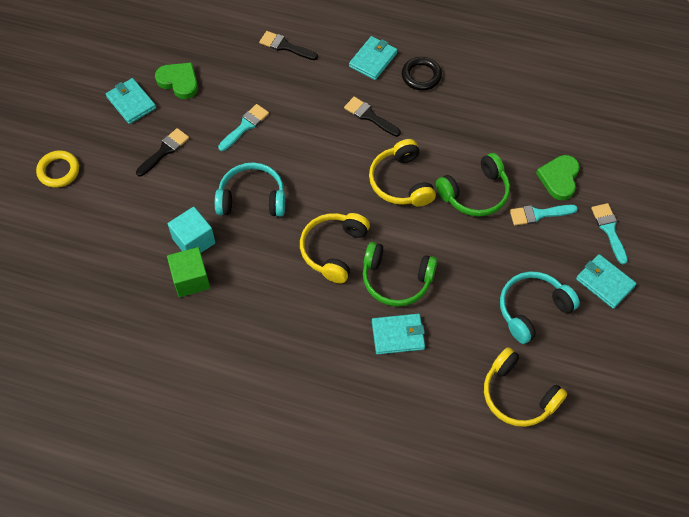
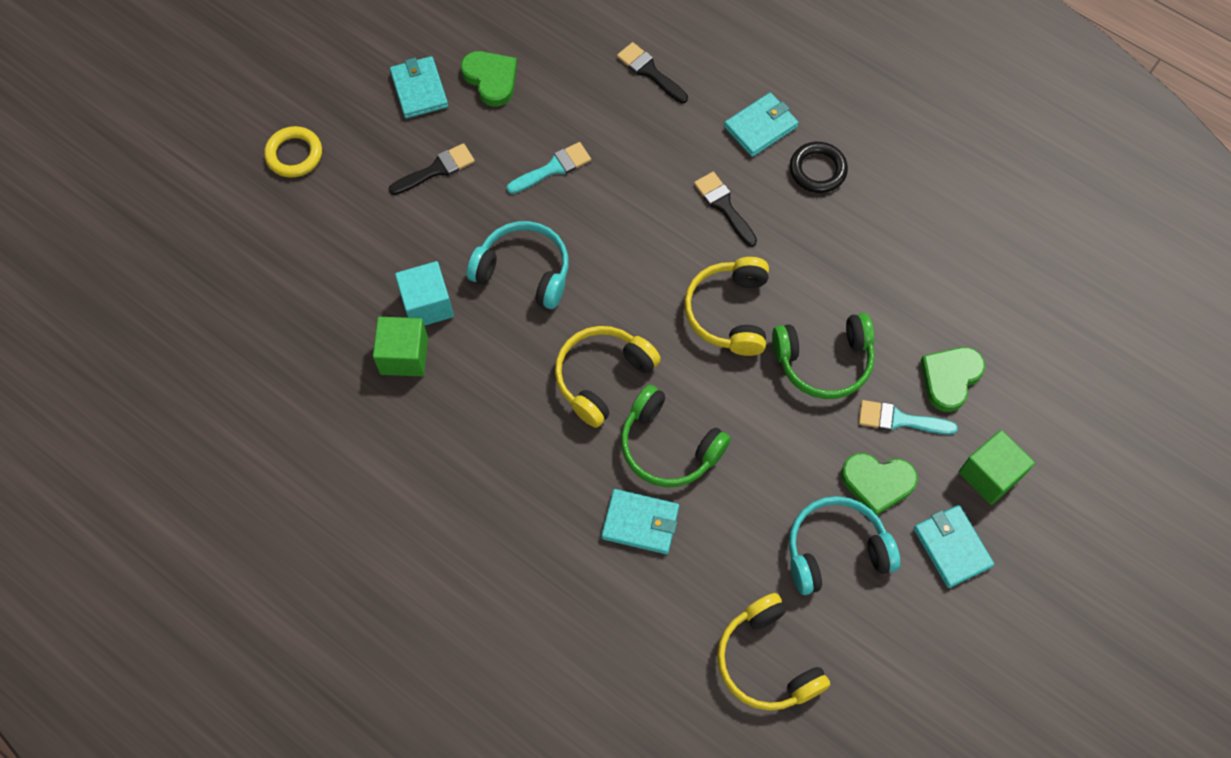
camera: 20 degrees right, 5 degrees up
turquoise brush [591,203,628,264] -> green cube [959,430,1035,505]
none -> green heart [841,453,918,515]

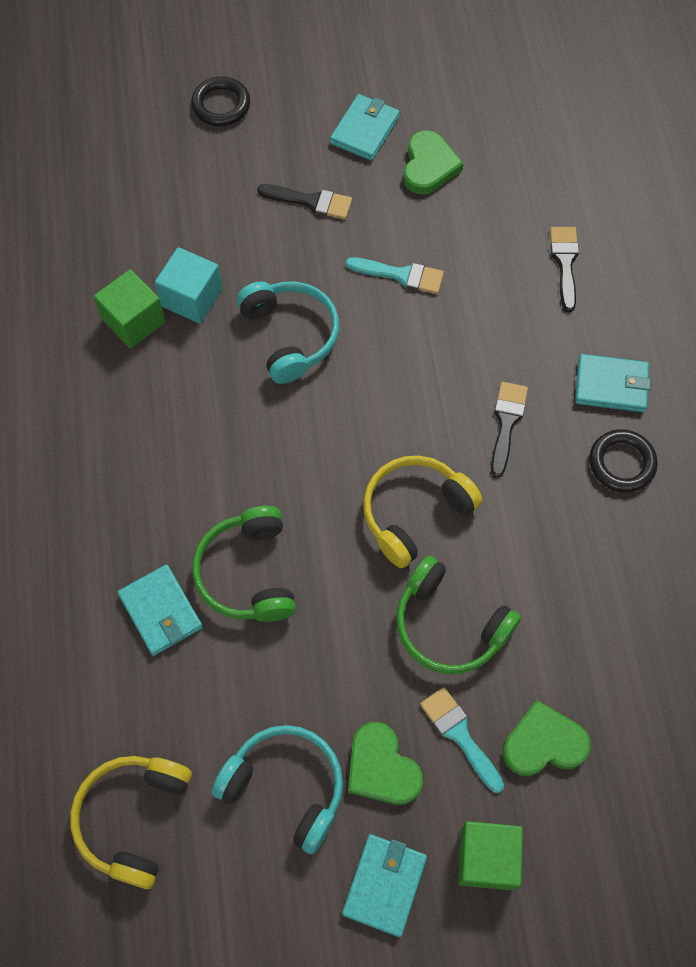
camera: 45 degrees right, 0 degrees up
yellow ring [264,126,322,178] -> black ring [191,77,250,127]
yellow headphones [555,326,661,428] -> none

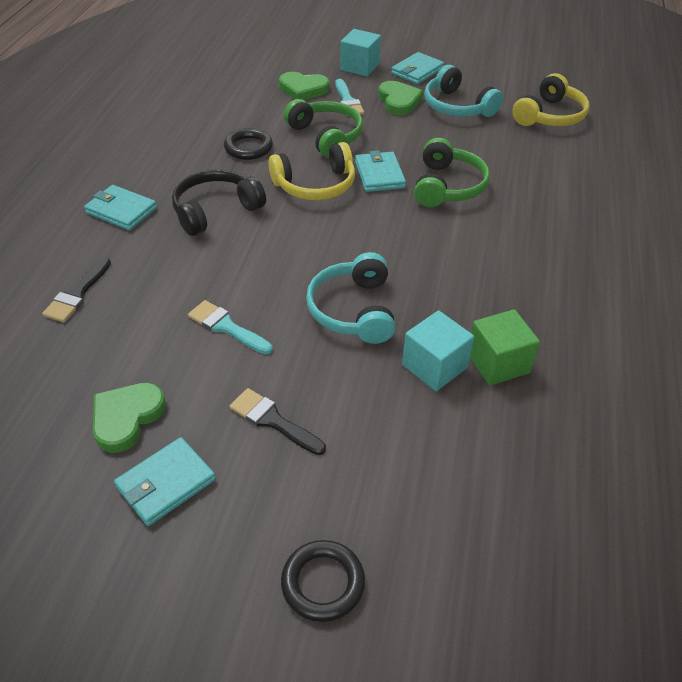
camera: 160 degrees left, 20 degrees down
turquoise wallet [117,565,203,656] -> turquoise wallet moved to [355,150,406,192]
green cube [458,821,523,890] -> turquoise cube [340,29,381,76]
black brush [491,382,528,478] -> black headphones [172,170,266,236]
black ring [589,429,658,493] -> black ring moved to [224,128,273,160]

